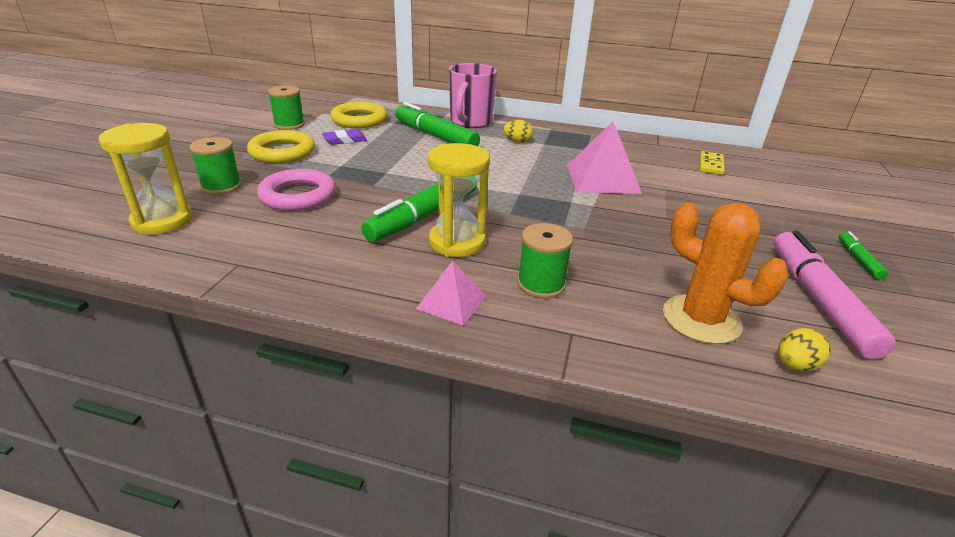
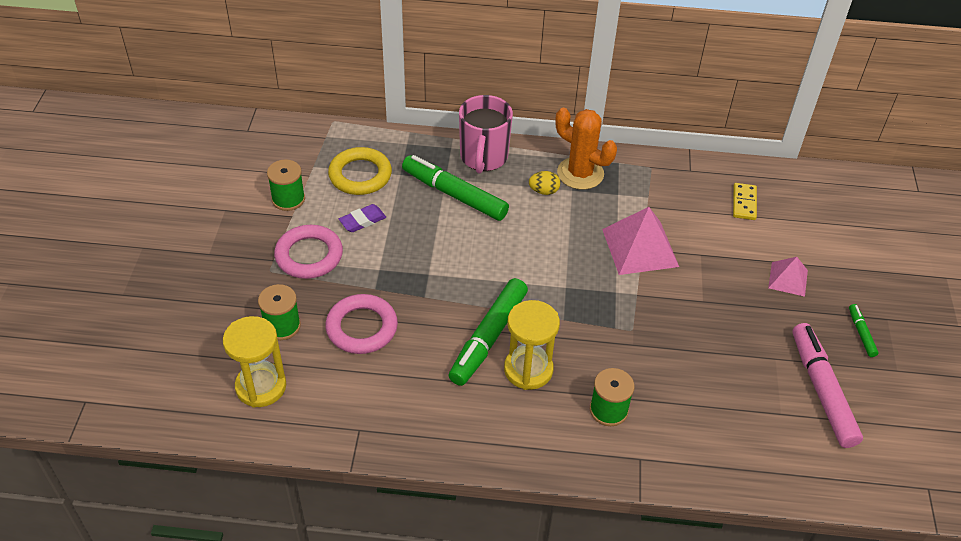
camera: 10 degrees left, 15 degrees up
yellow ring [247,130,315,163] -> pink ring [274,225,343,279]
pink pyramid [416,261,487,325] -> pink pyramid moved to [768,257,808,297]
orange cactus [663,203,789,344] -> orange cactus moved to [556,108,617,190]
yellow egg [778,328,831,371] -> none

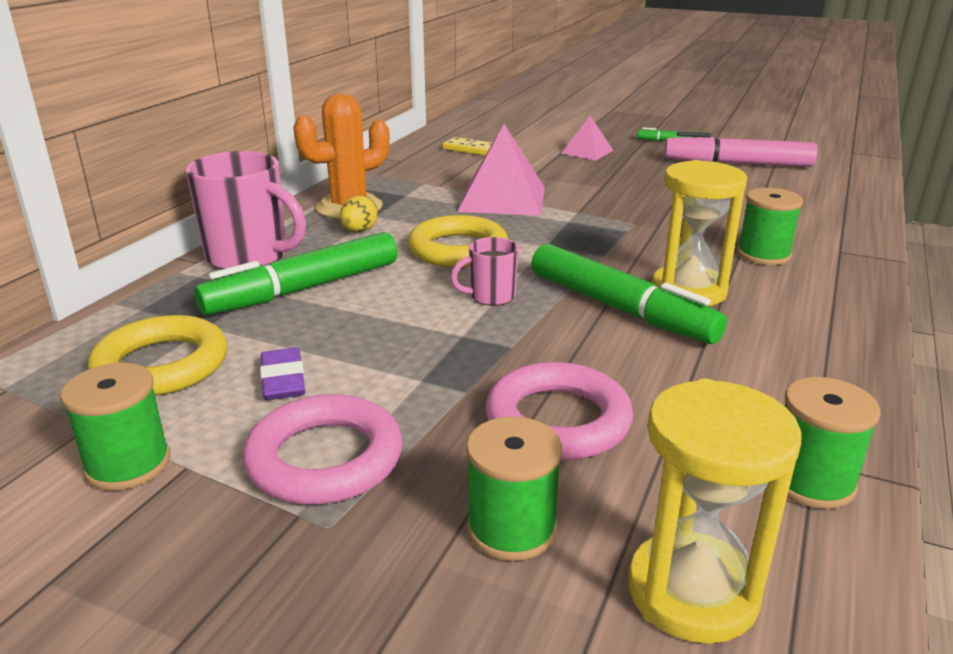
camera: 70 degrees left, 20 degrees down
none -> yellow ring [408,215,508,267]
none -> pink mug [450,237,519,306]
none -> green spool [785,377,881,509]

